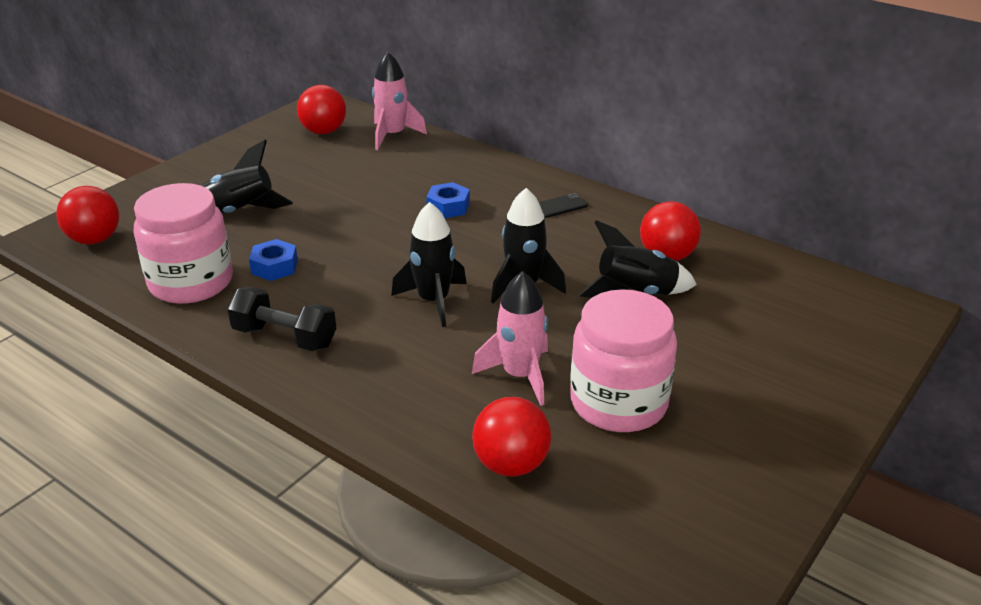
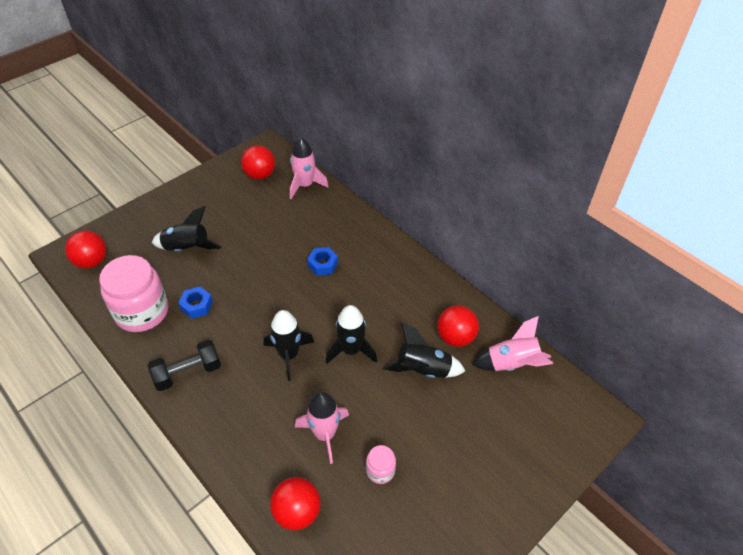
camera: 10 degrees right, 15 degrees up
black dumbbell [227,287,336,351] -> black dumbbell turned 60 degrees counterclockwise [148,340,221,391]
black phone [539,193,588,218] -> none
pink jar [570,289,677,432] -> pink jar [366,445,396,484], size x0.45
none -> pink rocket [472,316,553,371]

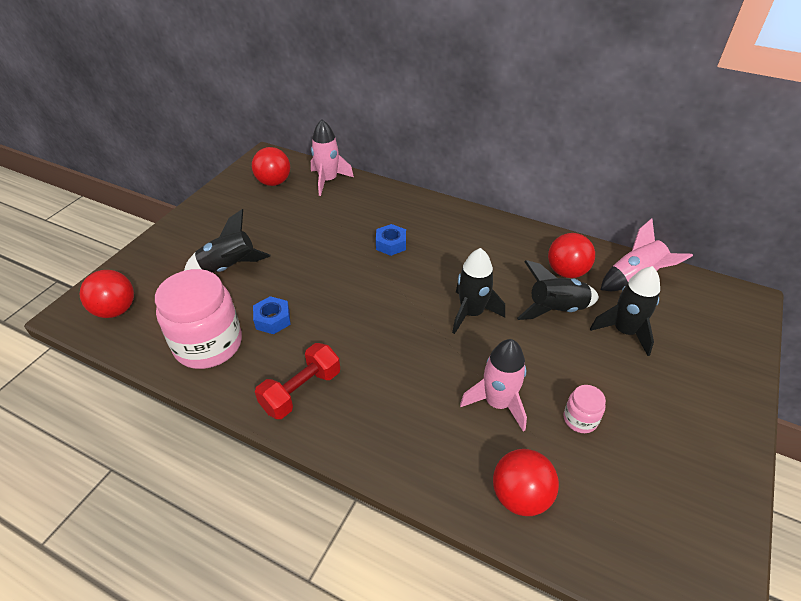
camera: 20 degrees left, 5 degrees down
black dumbbell [148,340,221,391] -> red dumbbell [255,343,340,419]
black rocket [263,310,314,381] -> black rocket moved to [590,266,660,356]

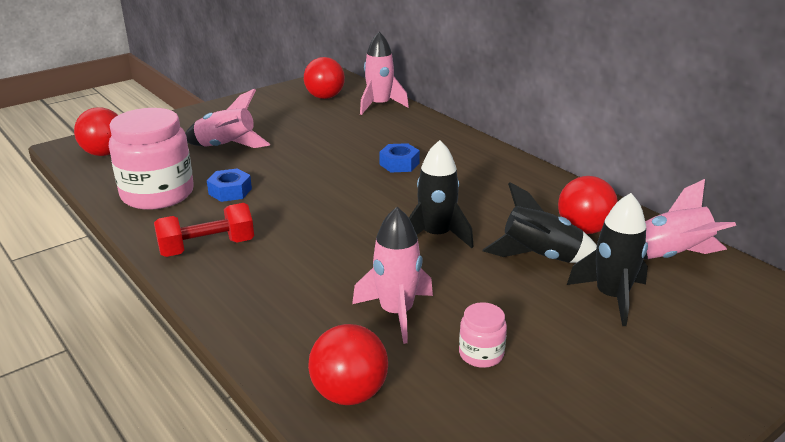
camera: 25 degrees right, 15 degrees down
black rocket [184,209,271,273] -> pink rocket [185,88,270,148]

